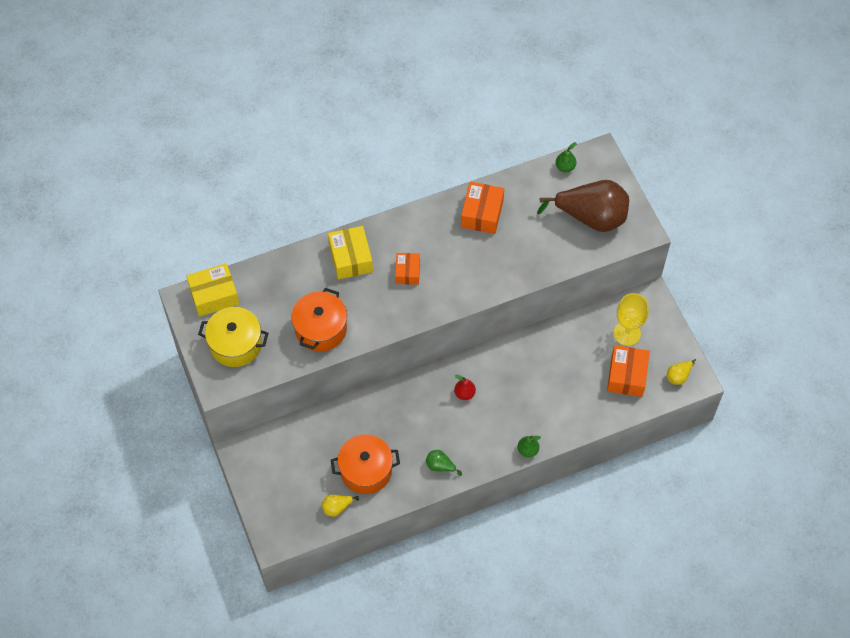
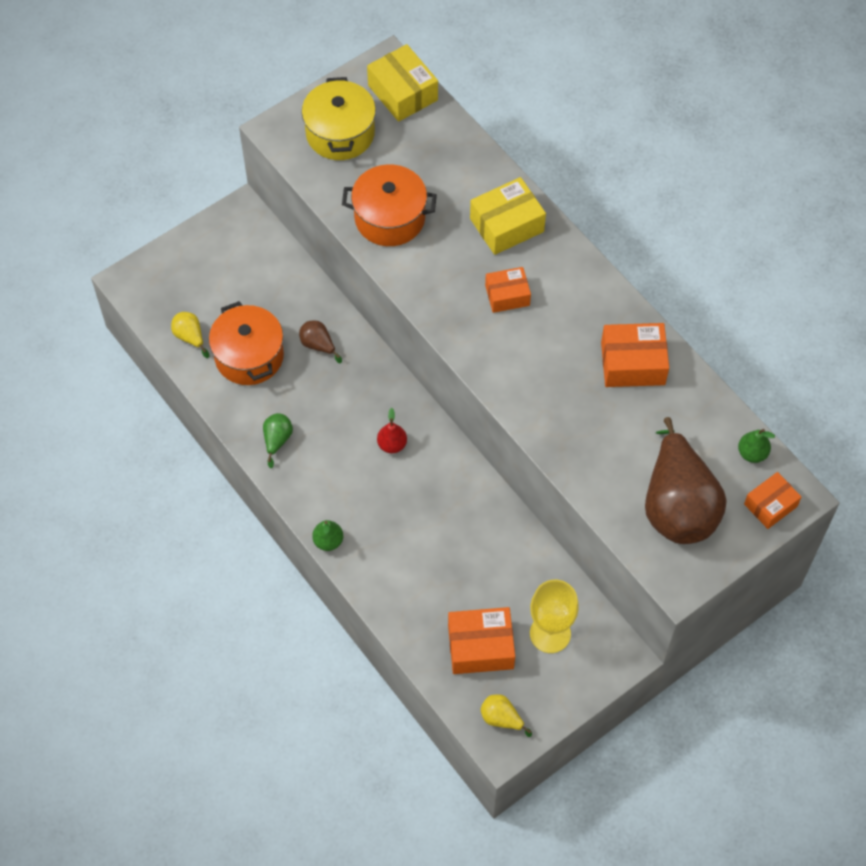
camera: 75 degrees right, 0 degrees up
none -> brown pear [299,321,342,364]
none -> orange box [744,472,801,529]

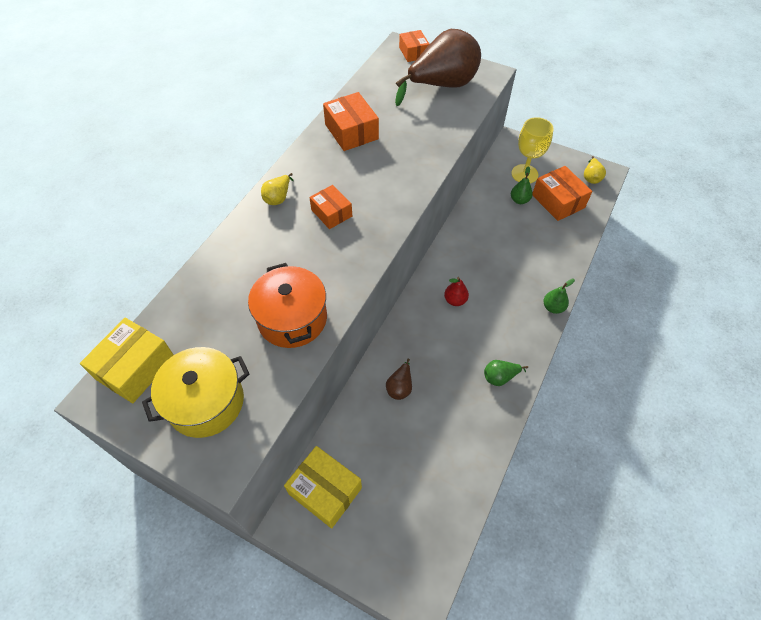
camera: 115 degrees left, 5 degrees down
yellow pear [171,312,209,358] -> yellow pear moved to [261,173,294,205]
orange pot [209,301,284,385] -> none
yellow box [470,177,546,255] -> yellow box moved to [284,446,362,528]
green pear [738,429,775,463] -> green pear moved to [511,166,533,204]
orange box [744,472,801,529] -> orange box turned 45 degrees clockwise [399,30,430,62]

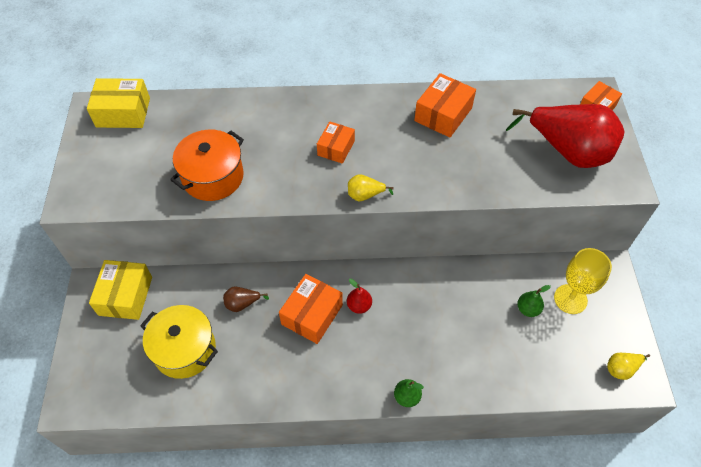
camera: 60 degrees right, 0 degrees up
yellow pot [142,347,249,438] -> yellow pot moved to [140,305,218,379]
yellow pear [261,173,294,205] -> yellow pear moved to [348,174,394,201]
brown pear [395,29,481,106] -> red pear [506,104,625,168]
green pear [484,360,528,386] -> none
orange box [532,166,592,221] -> orange box moved to [279,274,343,344]

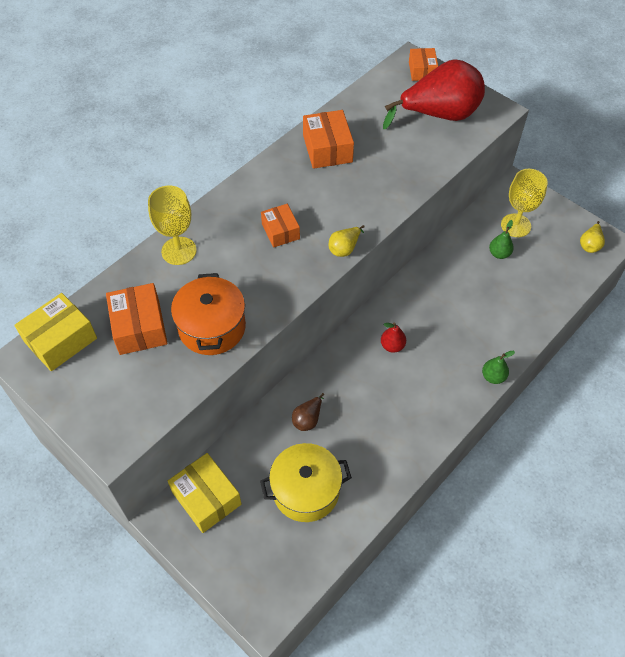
camera: 45 degrees left, 0 degrees up
orange box [279,274,343,344] -> orange box moved to [106,283,167,355]
none -> yellow goblet [148,186,196,265]

